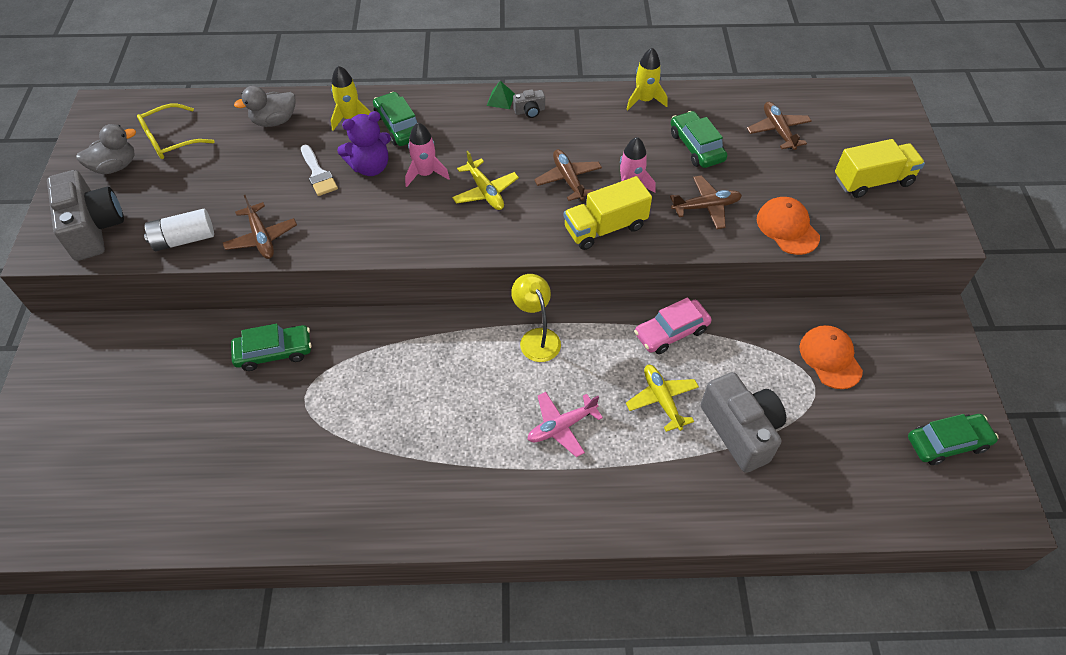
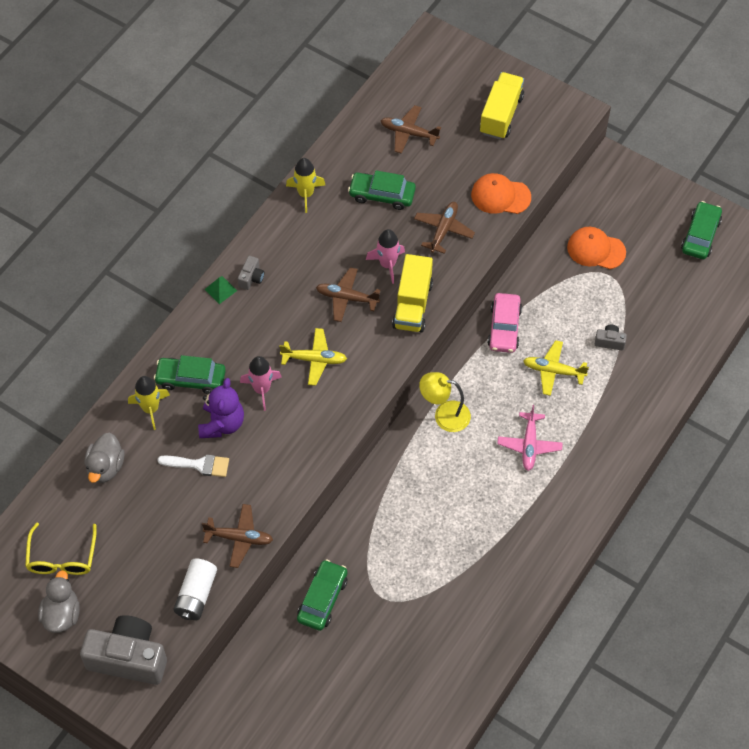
camera: 55 degrees left, 5 degrees up
grey camera [701,372,786,473] -> grey camera [595,325,627,350], size x0.43

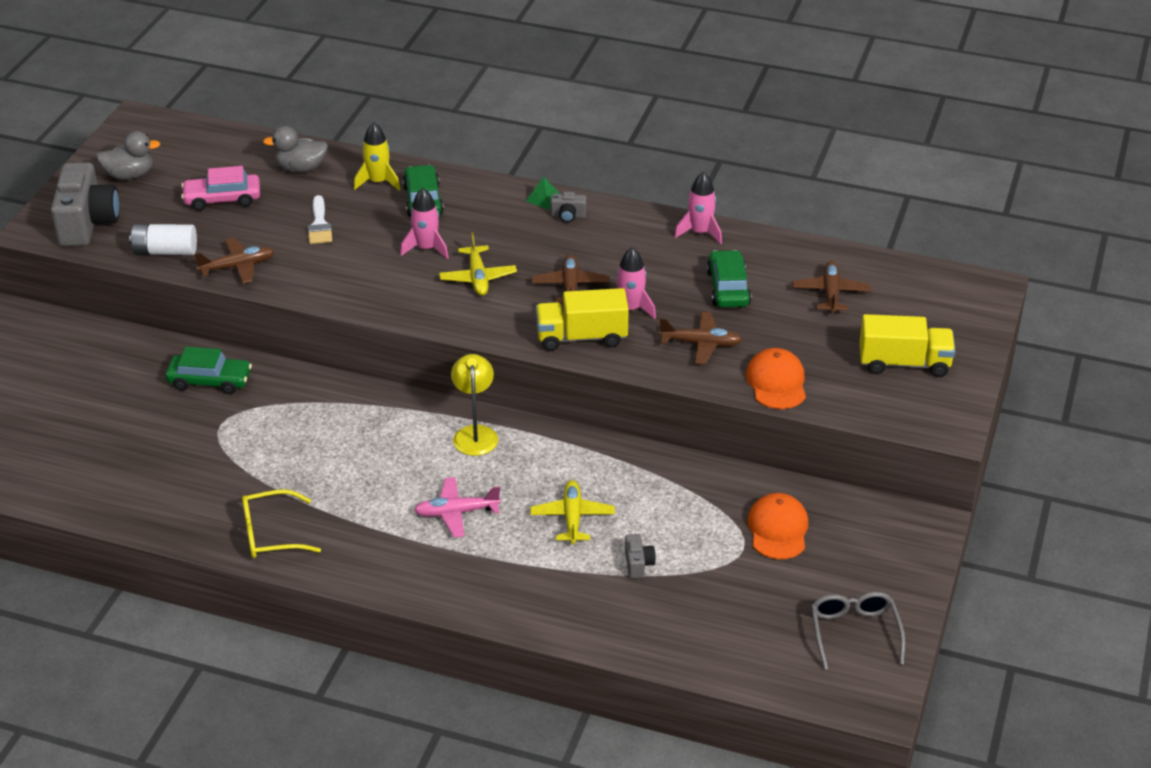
camera: 75 degrees right, 20 degrees down
yellow glasses [25,522,97,575] -> yellow glasses moved to [242,489,321,558]
purple teddy bear [198,378,244,438] -> none
brown plane [202,504,273,568] -> brown plane turned 105 degrees counterclockwise [195,237,275,284]
yellow rocket [286,158,325,213] -> pink rocket [674,172,722,245]
pink car [487,293,522,353] -> pink car moved to [181,166,260,211]
green car [681,201,722,259] -> grey glasses [811,592,905,670]

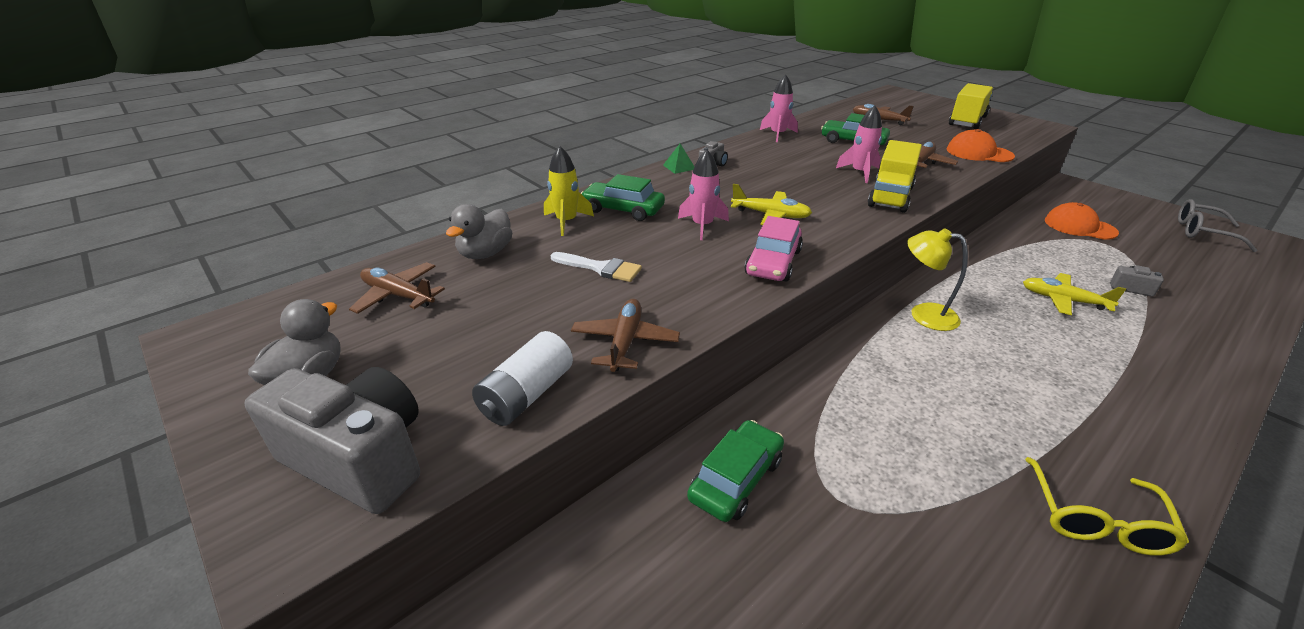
camera: 60 degrees left, 5 degrees down
pink car [181,166,260,211] -> pink car moved to [744,216,803,281]
pink plane [414,477,501,538] -> none
brown plane [532,254,609,303] -> brown plane moved to [349,262,445,314]

